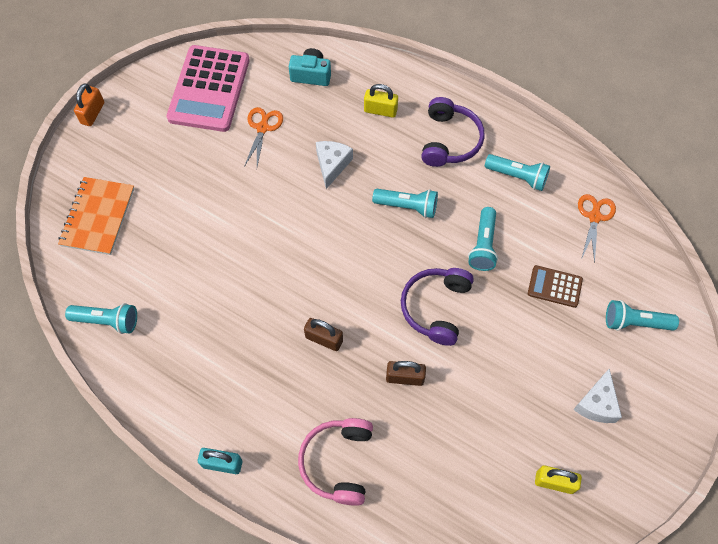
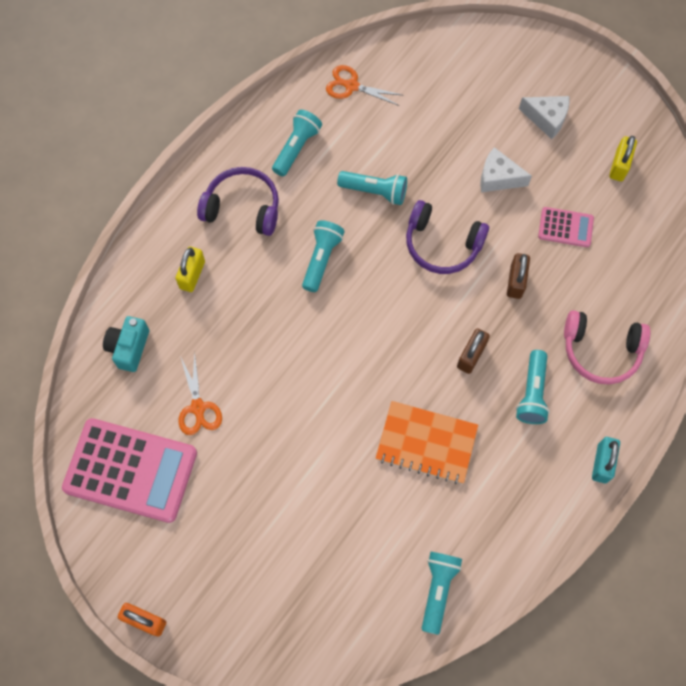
camera: 85 degrees left, 5 degrees up
orange notebook [58,177,134,255] -> orange notebook moved to [375,401,478,484]
orange scissors [244,107,283,167] -> orange scissors turned 120 degrees counterclockwise [179,351,222,435]
white cheese [316,141,353,189] -> white cheese moved to [480,147,532,192]
brown calculator [528,265,583,308] -> none
turquoise flashlight [606,300,679,331] -> turquoise flashlight moved to [516,350,550,424]
none -> pink calculator [538,207,594,247]

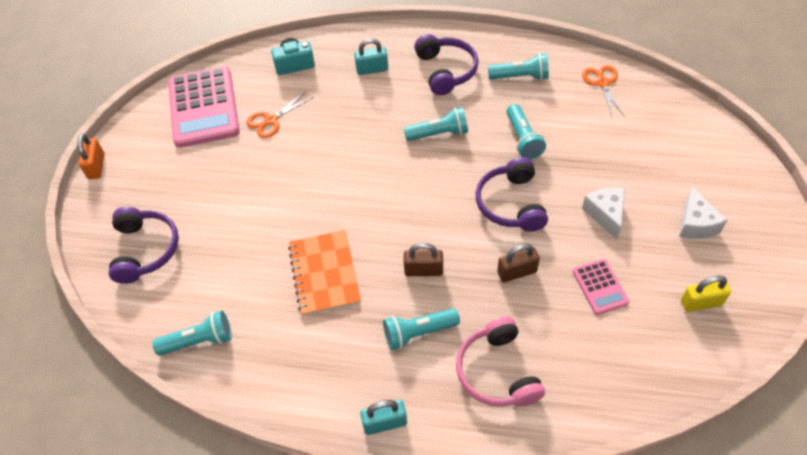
camera: 65 degrees right, 15 degrees down
yellow padlock [176,247,205,292] -> turquoise padlock [354,38,388,75]
none -> purple headphones [109,207,179,284]

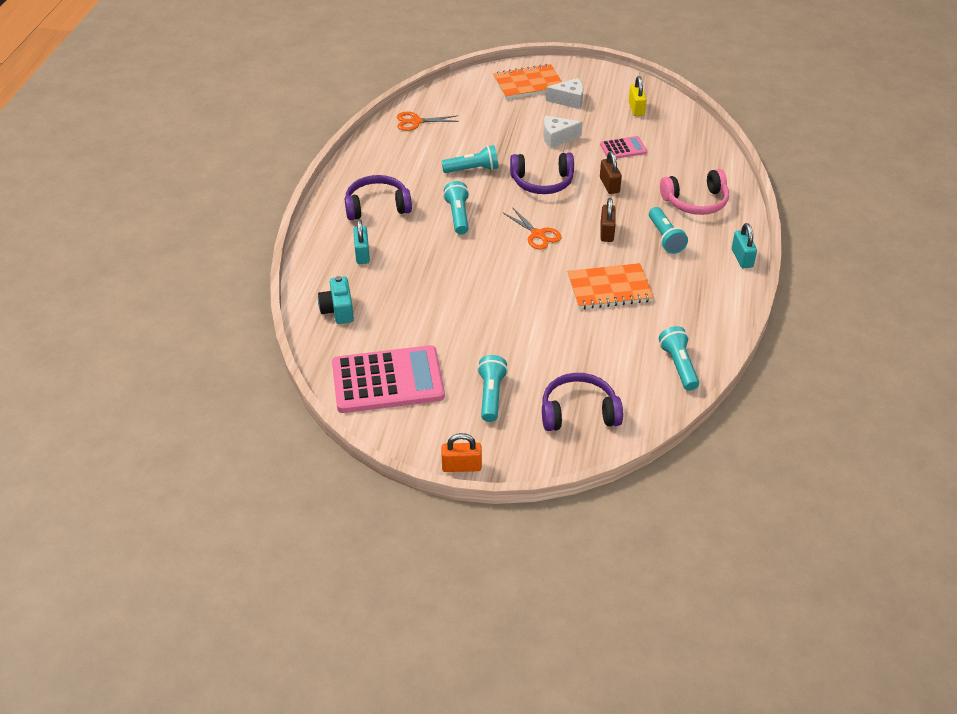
camera: 90 degrees left, 10 degrees down
orange scissors [246,91,313,138] -> orange scissors moved to [503,207,562,250]
turquoise flashlight [488,53,549,80] -> turquoise flashlight moved to [477,355,508,422]
none -> orange notebook [493,64,562,99]

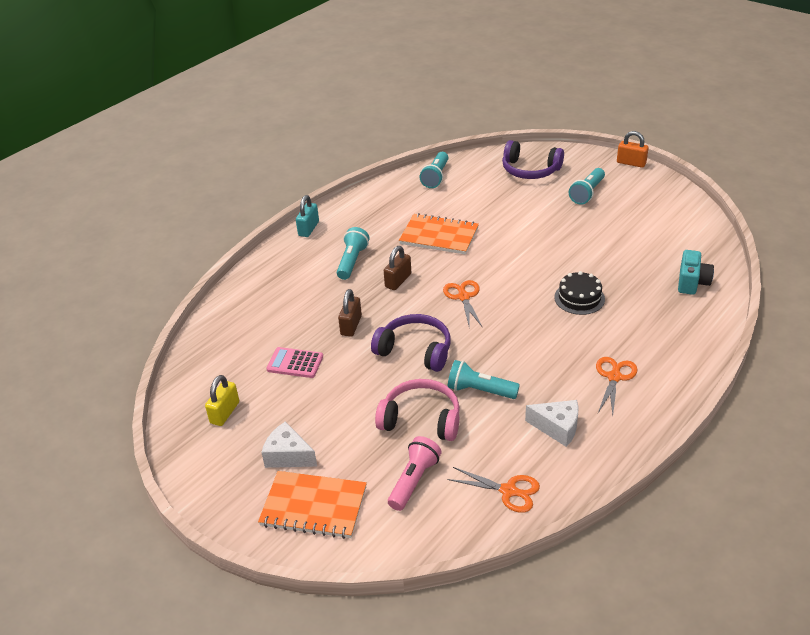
camera: 150 degrees left, 5 degrees down
pink calculator [332,345,445,413] -> none
purple headphones [345,175,412,220] -> orange scissors [596,357,637,415]
turquoise padlock [353,219,370,264] -> none
turquoise flashlight [443,181,469,235] -> none
white cheese [543,115,582,148] -> white cheese moved to [525,400,578,447]
pink headphones [660,169,729,215] -> pink headphones moved to [375,379,460,441]
none -> pink flashlight [388,436,442,511]
none -> black cake [554,271,605,315]

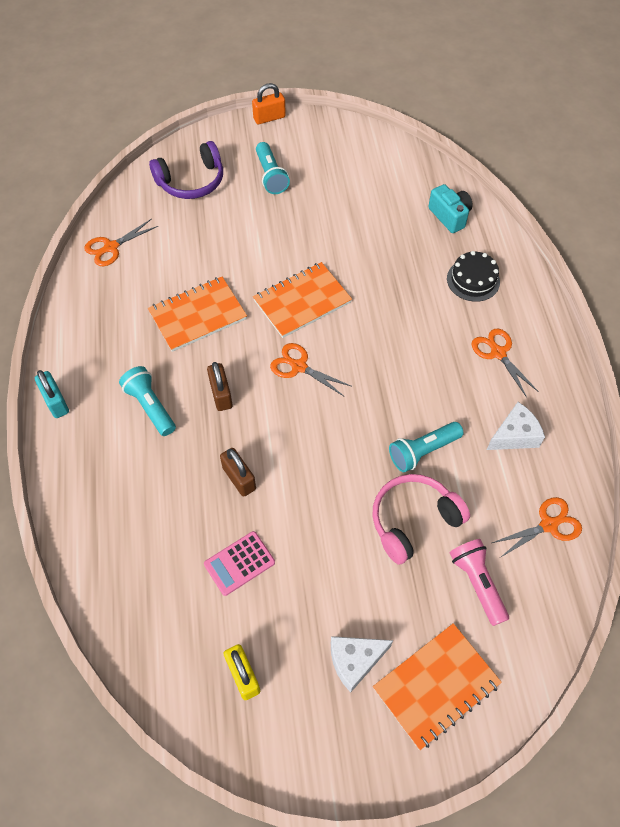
camera: 50 degrees left, 20 degrees up
purple headphones [371,314,451,372] -> none
turquoise flashlight [419,152,449,188] -> orange scissors [84,219,158,266]
black cake [554,271,605,315] -> black cake moved to [447,251,500,302]
none -> orange notebook [253,262,352,338]

